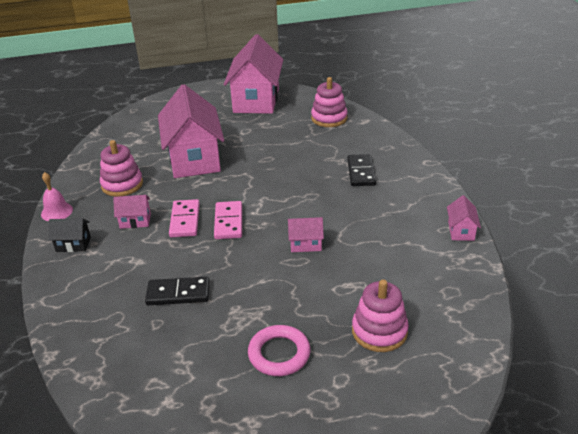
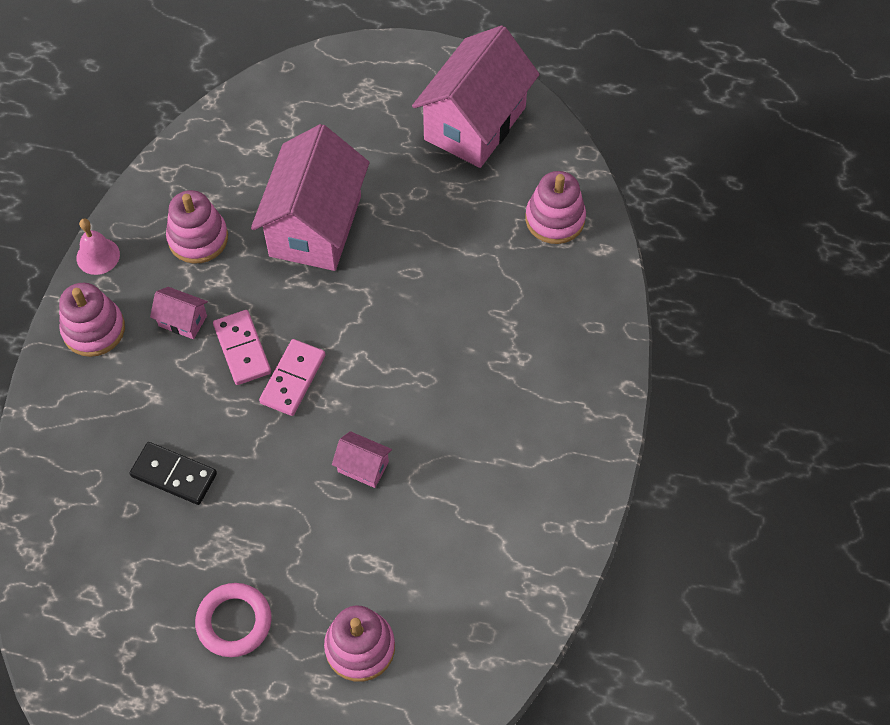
camera: 25 degrees right, 25 degrees up
black house [49,218,91,252] -> pink stacking toy [59,283,125,357]
pink domino [169,199,200,237] -> pink domino turned 45 degrees counterclockwise [213,310,271,385]
black domino [347,154,376,186] -> none
pink house [447,195,481,241] -> none

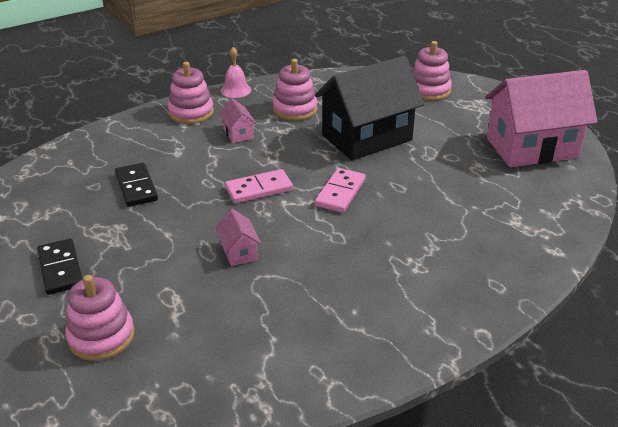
camera: 45 degrees right, 25 degrees down
pink ring [195,583,272,657] -> black domino [37,238,83,295]
pink domino [213,310,271,385] -> pink domino moved to [315,168,365,213]
pink house [251,124,369,271] -> black house [315,56,425,160]
pink stacking toy [525,171,586,244] -> pink stacking toy moved to [412,41,452,101]

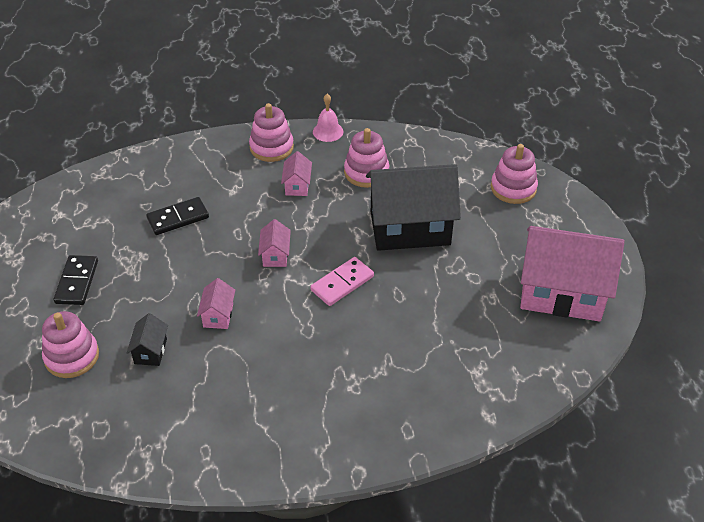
camera: 25 degrees right, 10 degrees up
black domino [115,163,158,207] -> black domino turned 60 degrees clockwise [146,197,209,235]
pink domino [225,169,293,203] -> pink house [258,219,291,267]
none -> black house [127,313,168,366]

